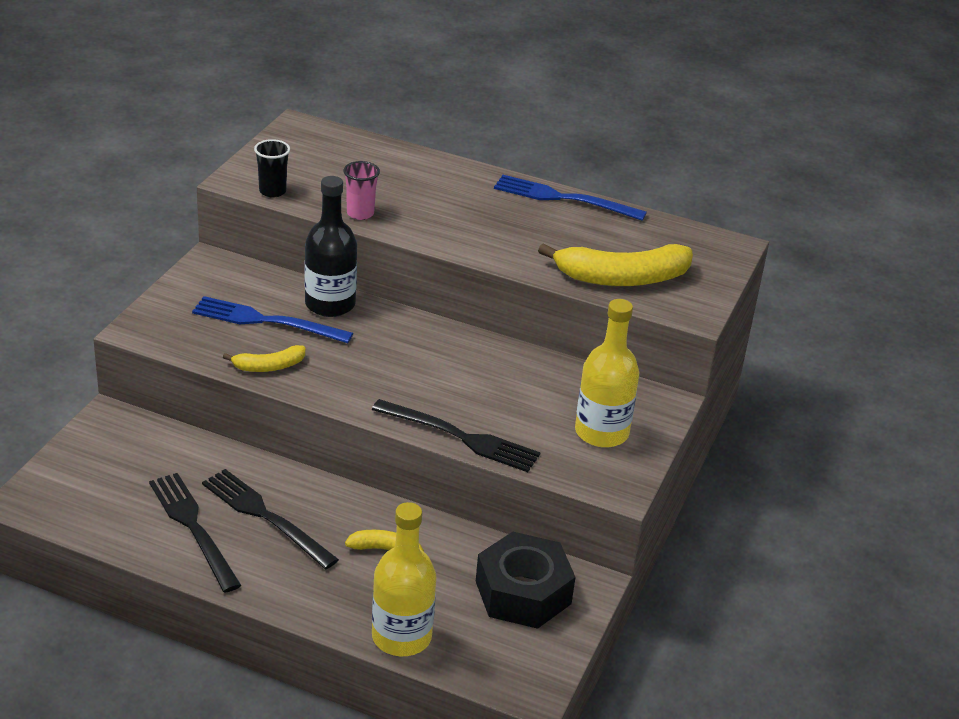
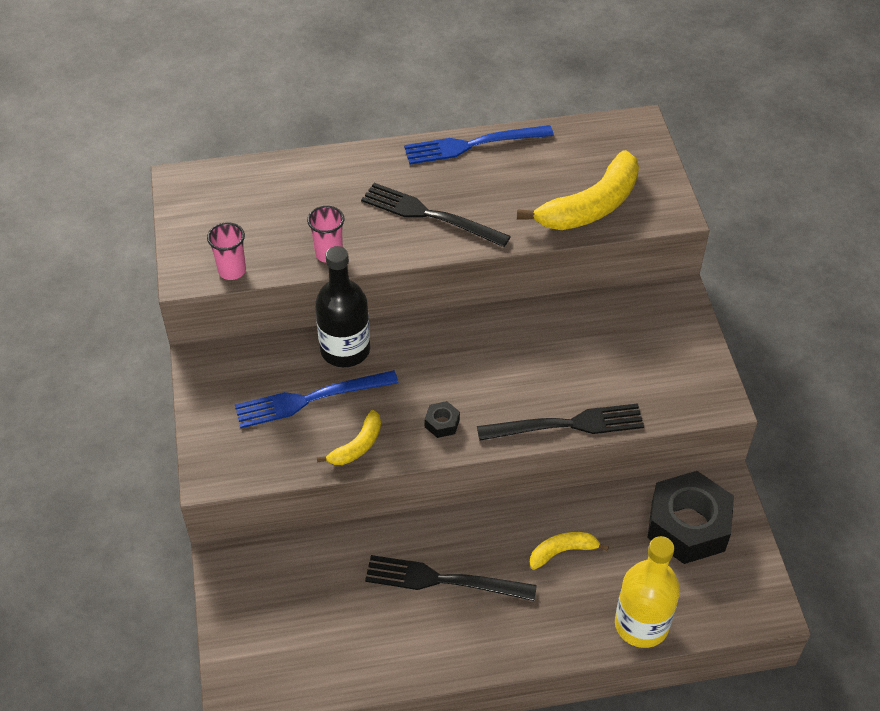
camera: 30 degrees left, 15 degrees up
black fork [149,473,242,592] -> black fork moved to [361,183,511,247]
black cup [254,139,290,198] -> pink cup [207,222,246,280]
yellow bottle [575,299,639,448] -> none
none -> black nut [425,401,460,438]

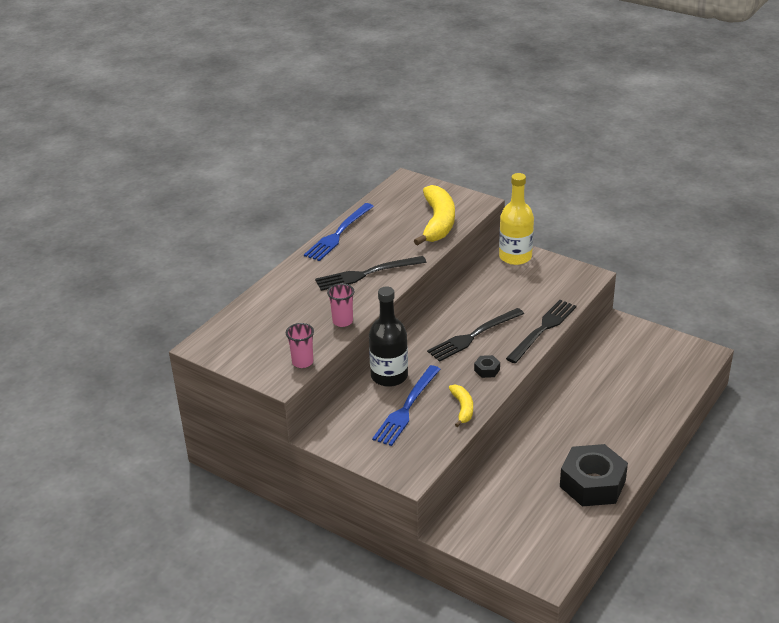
camera: 45 degrees left, 15 degrees down
black fork [365,555,537,601] -> black fork moved to [427,308,524,362]
yellow banana [530,532,609,570] -> none
yellow bottle [615,536,680,648] -> yellow bottle moved to [499,173,534,265]
black nut [647,471,734,564] -> black nut moved to [560,444,628,506]

